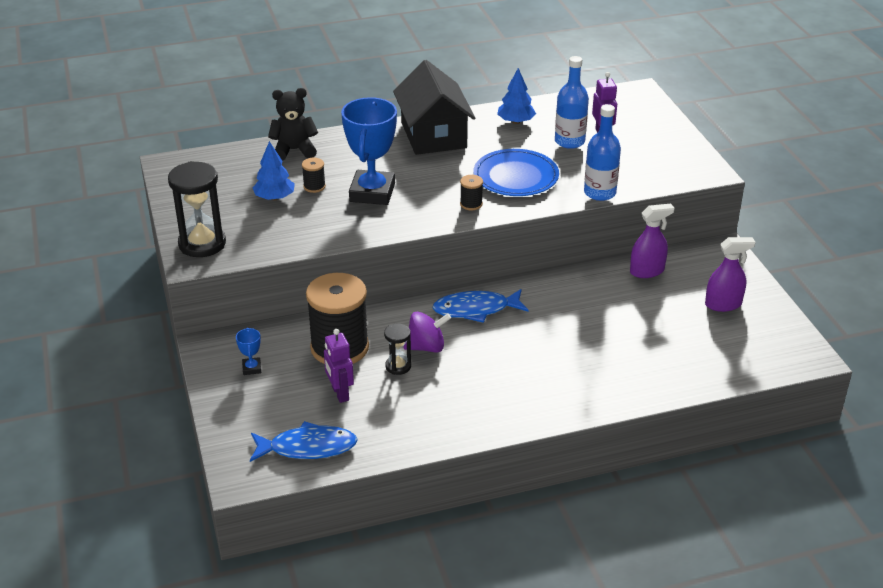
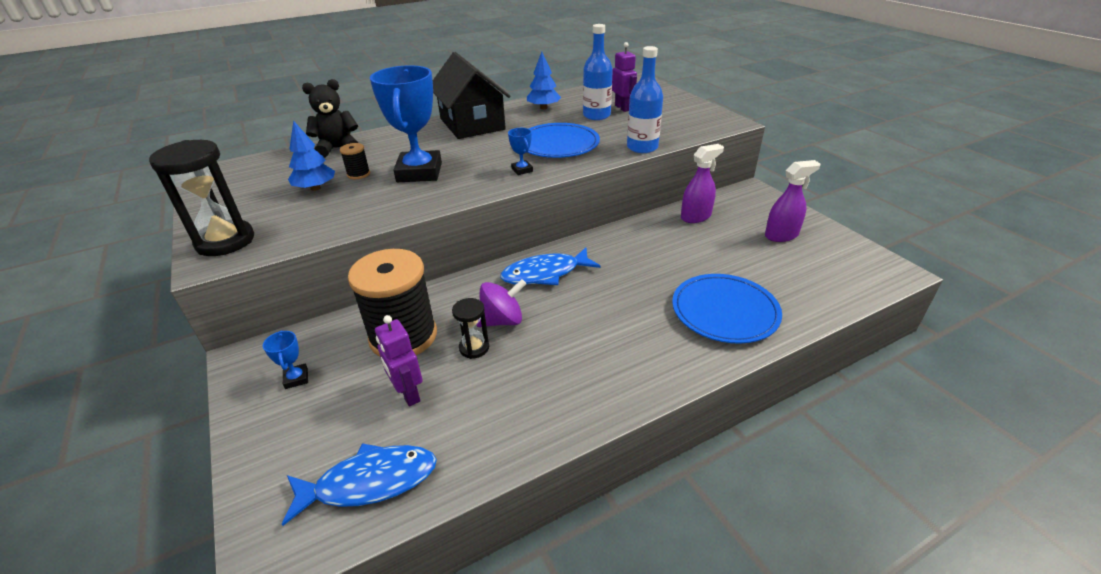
camera: 10 degrees left, 0 degrees up
black spool [460,175,483,210] -> blue trophy [508,128,533,175]
none -> blue plate [672,274,782,344]

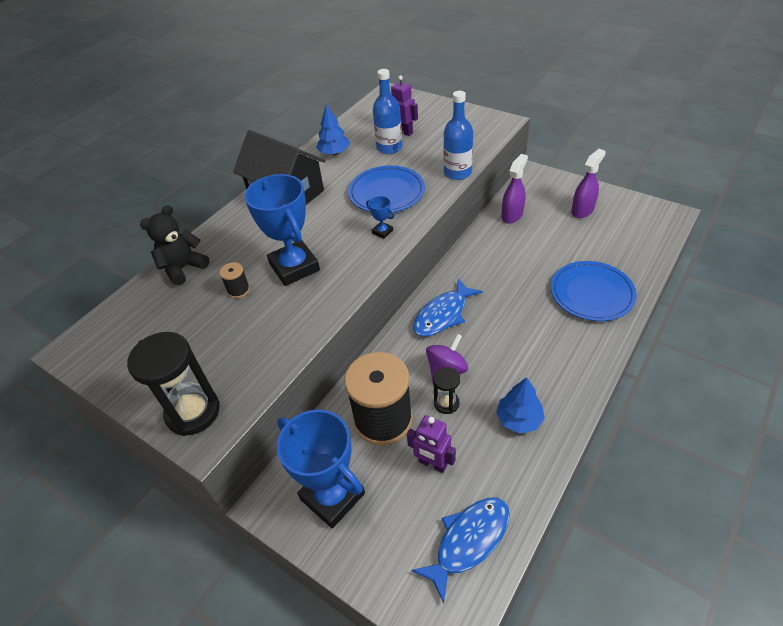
camera: 25 degrees left, 10 degrees up
blue trophy [263,330,308,389] -> blue trophy [277,410,365,529], size x2.42
blue tree [288,120,335,191] -> blue tree moved to [496,377,545,433]

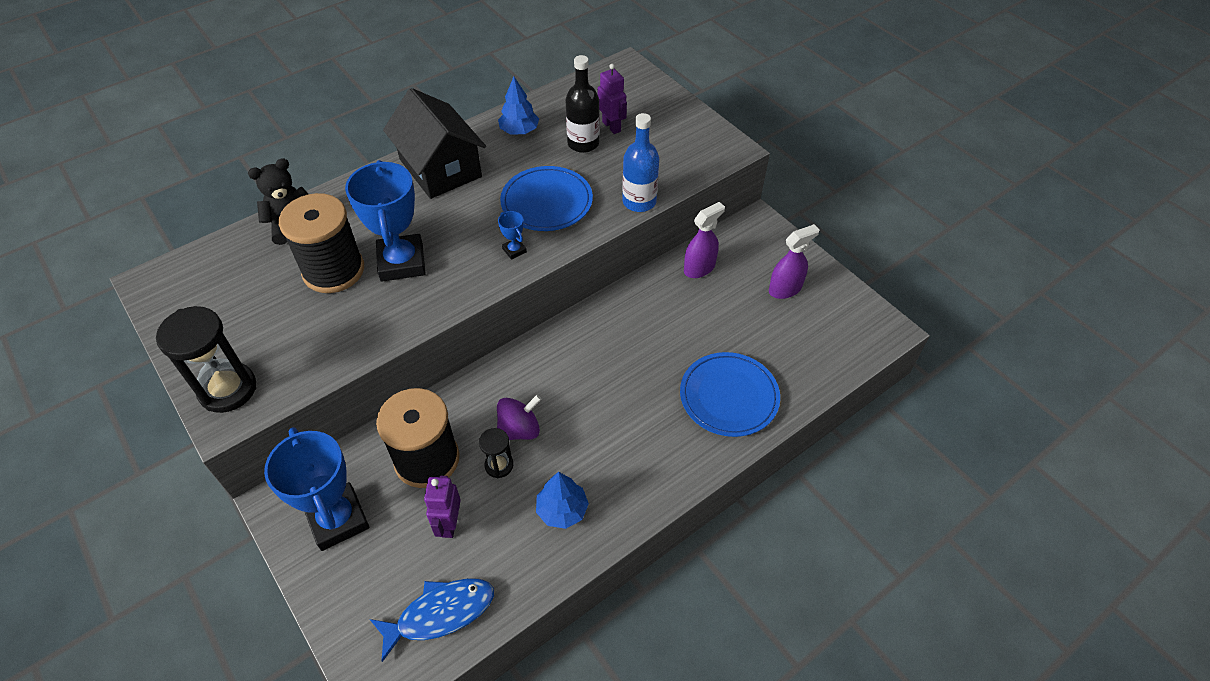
camera: 15 degrees right, 5 degrees up
black spool [219,262,250,299] -> black spool [279,193,364,293], size x2.43
blue bottle [373,69,402,154] -> black bottle [565,55,600,153]
purple robot [407,415,456,473] -> purple robot turned 45 degrees clockwise [424,476,461,538]
blue fish [413,278,483,337] -> none

